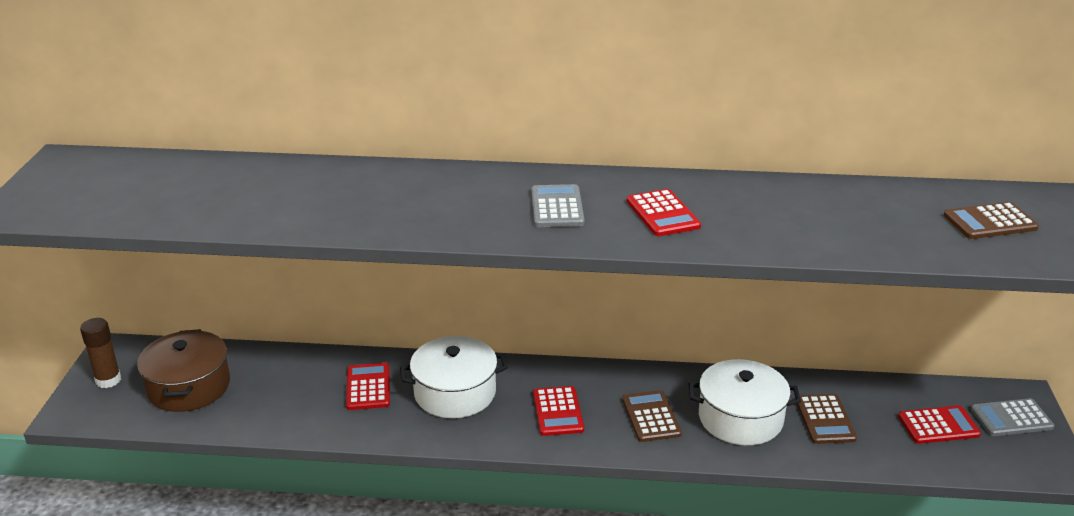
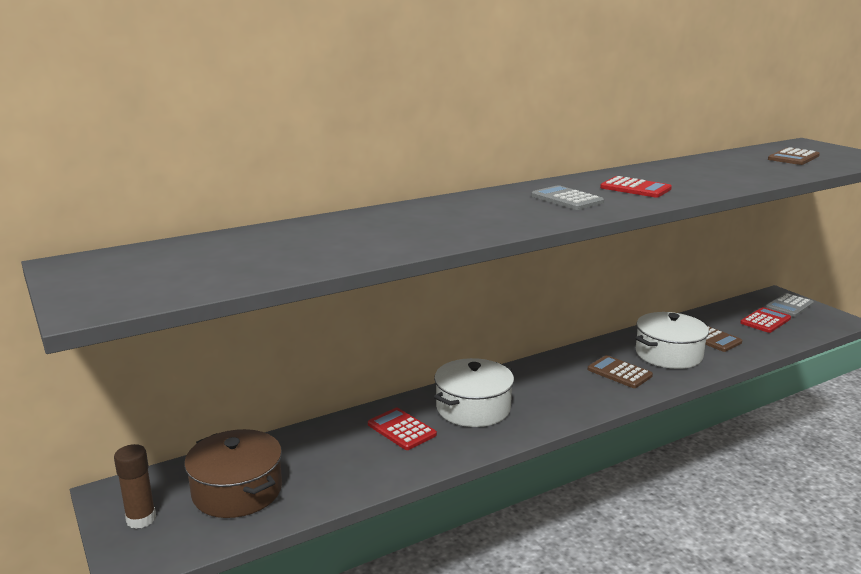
camera: 35 degrees left, 10 degrees down
red calculator [533,386,584,436] -> none

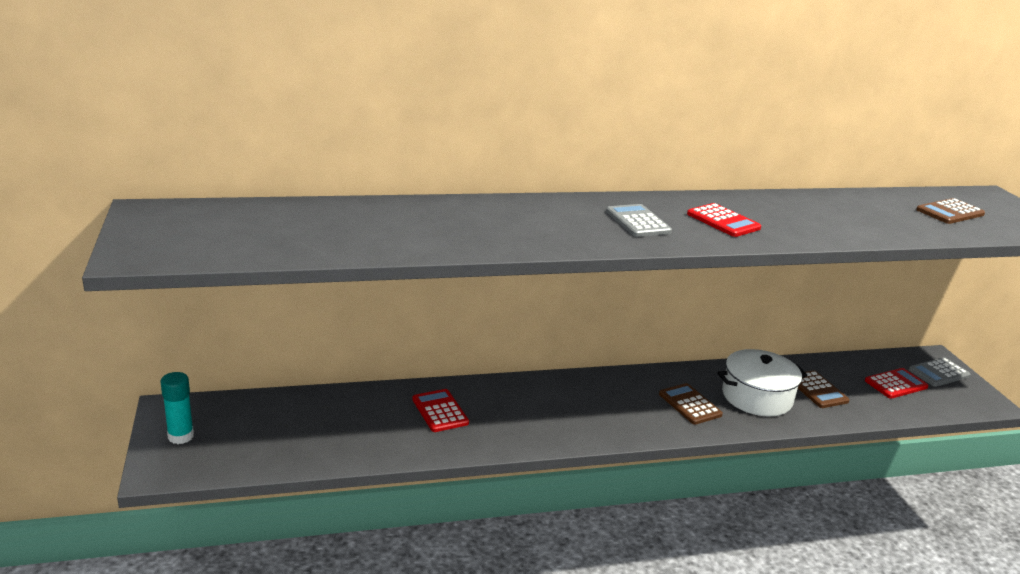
camera: 15 degrees right, 5 degrees up
brown glue stick [114,444,156,529] -> turquoise glue stick [161,372,194,444]
brown pot [184,429,282,518] -> none
white pot [434,358,514,427] -> none

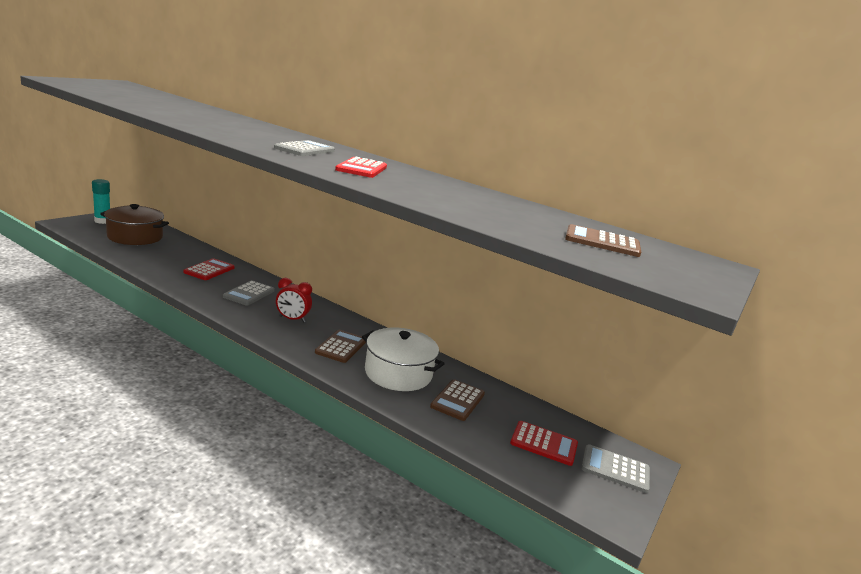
camera: 45 degrees right, 5 degrees down
none -> brown pot [100,204,169,245]
none -> grey calculator [223,280,275,306]
none -> red clock [276,278,312,322]

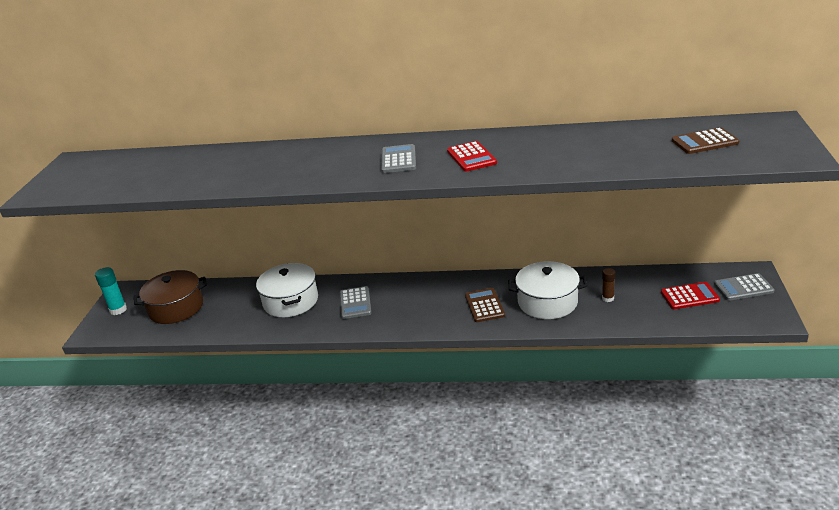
camera: 20 degrees left, 10 degrees up
red calculator [183,258,235,280] -> white pot [256,263,318,317]
red clock [276,278,312,322] -> none
brown calculator [430,379,485,421] -> brown glue stick [602,268,615,302]

